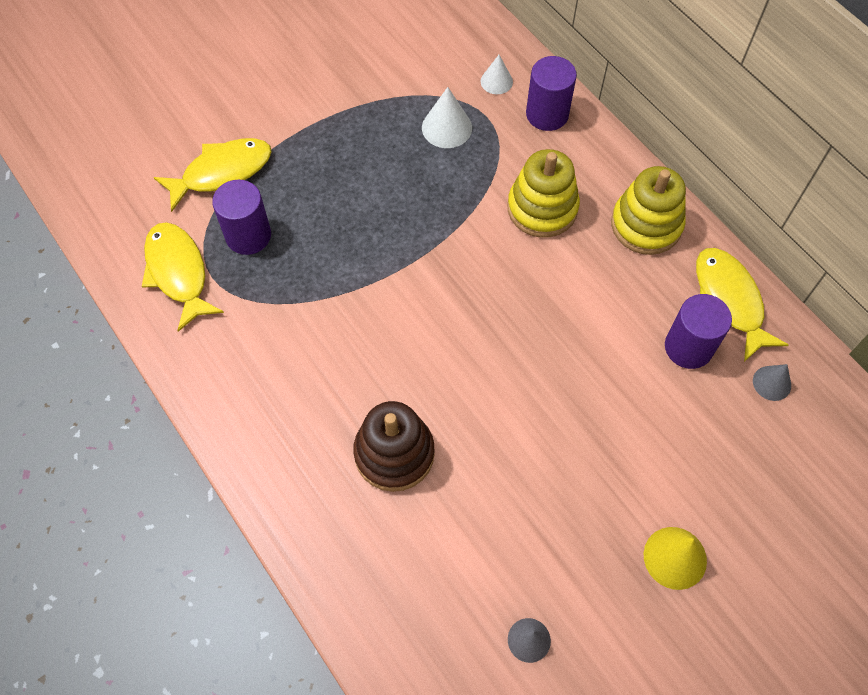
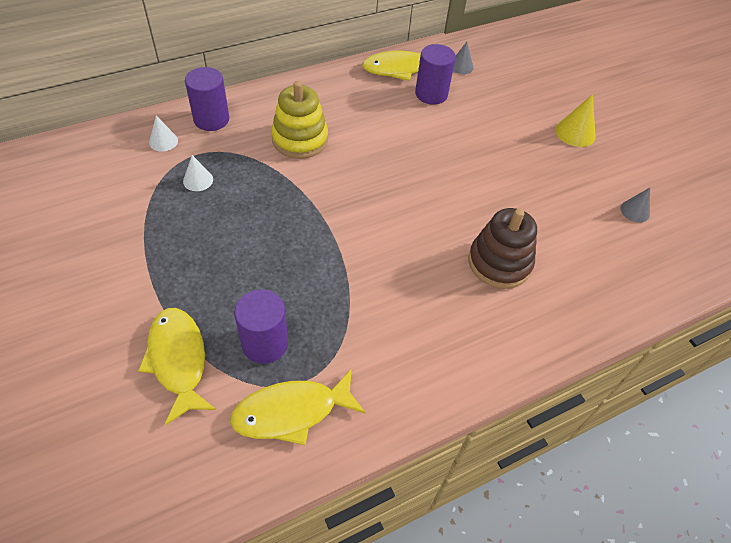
camera: 85 degrees left, 10 degrees down
white cone [422,87,472,148] -> white cone [183,155,213,191], size x0.66
yellow stacking toy [611,166,686,255] -> none

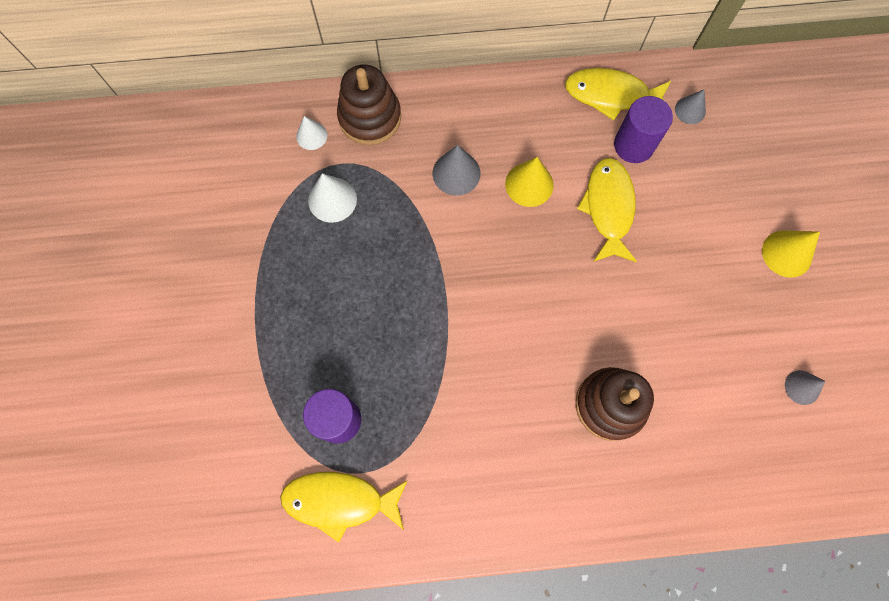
camera: 25 degrees right, 20 degrees up
yellow fish [138,308,216,425] -> yellow fish moved to [577,158,637,262]
white cone [183,155,213,191] -> white cone [308,173,357,223], size x1.52
purple cylinder [185,67,229,131] -> brown stacking toy [337,64,401,145]
yellow stacking toy [271,81,328,159] -> grey cone [433,145,481,195]
none -> yellow cone [505,157,554,207]

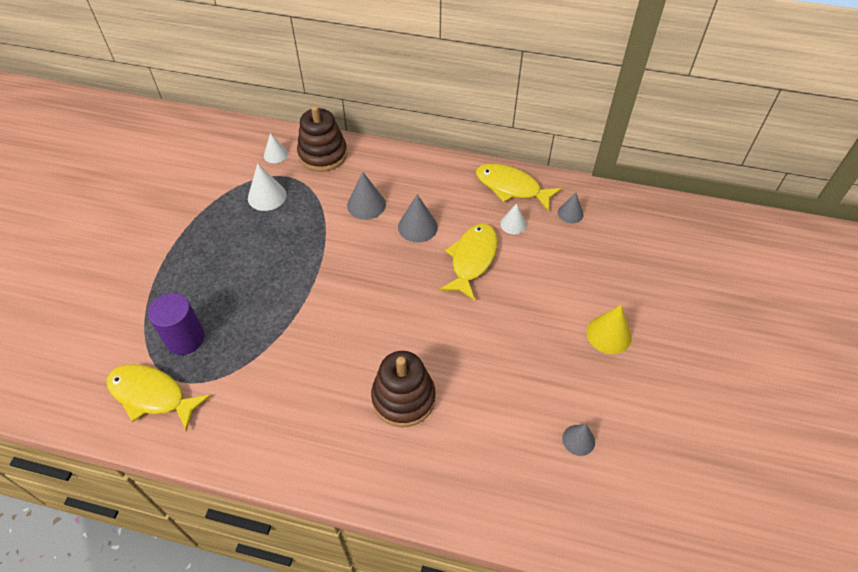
camera: 20 degrees right, 20 degrees down
yellow cone [505,157,554,207] -> grey cone [398,194,438,243]
purple cylinder [614,96,673,163] -> white cone [500,203,527,234]

